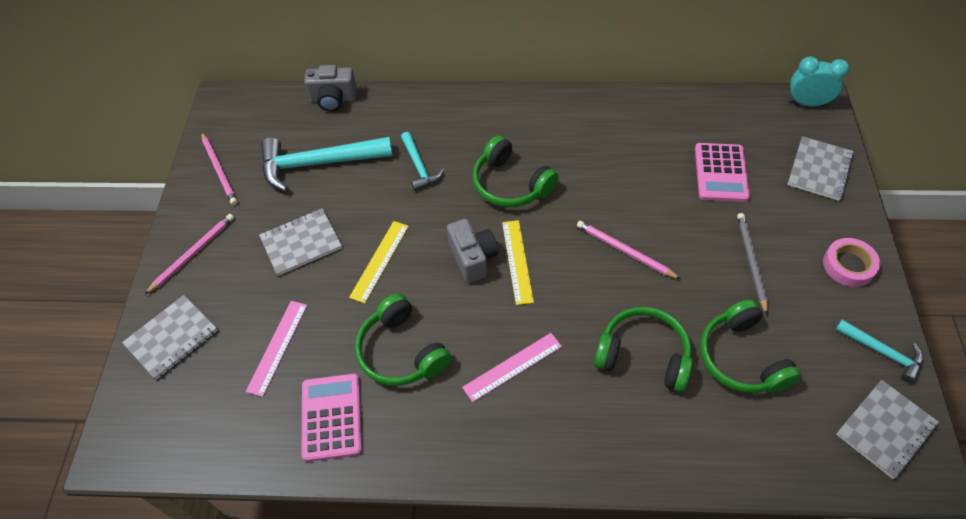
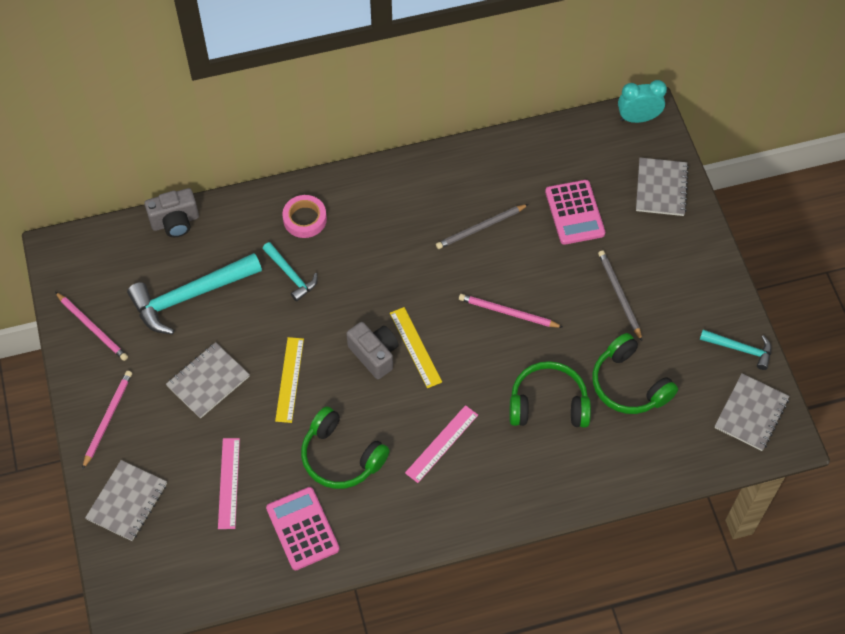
camera: 20 degrees left, 5 degrees up
green headphones [472,135,559,208] -> none
pink tape [823,238,880,287] -> pink tape moved to [282,195,327,238]
none -> grey pencil [436,204,529,249]

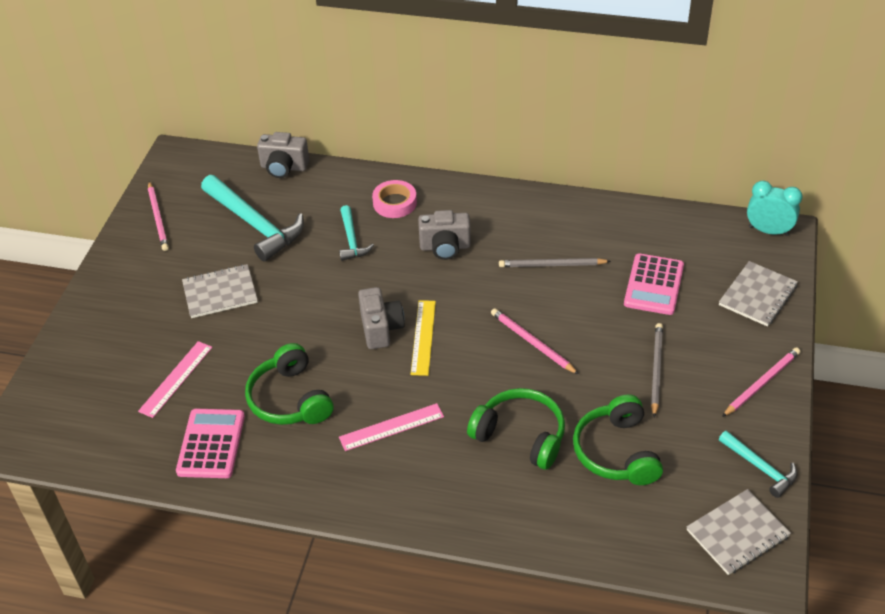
camera: 30 degrees right, 15 degrees down
pink pencil [82,371,132,470] -> pink pencil moved to [722,347,800,417]
grey notebook [85,460,167,541] -> none
turquoise hammer [127,253,262,335] -> turquoise hammer turned 135 degrees counterclockwise [201,175,304,262]
yellow ruler [275,337,304,423] -> none
none -> grey camera [418,210,471,260]

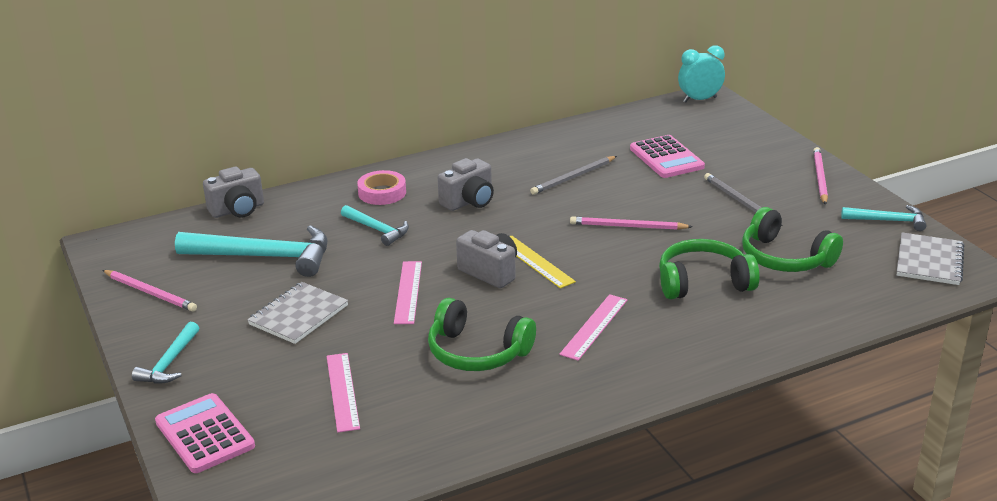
camera: 40 degrees left, 15 degrees down
pink calculator [176,409,245,478] -> pink calculator moved to [155,393,255,473]
grey notebook [719,261,798,327] -> none
none -> turquoise hammer [132,322,199,384]
none -> pink ruler [394,261,422,324]

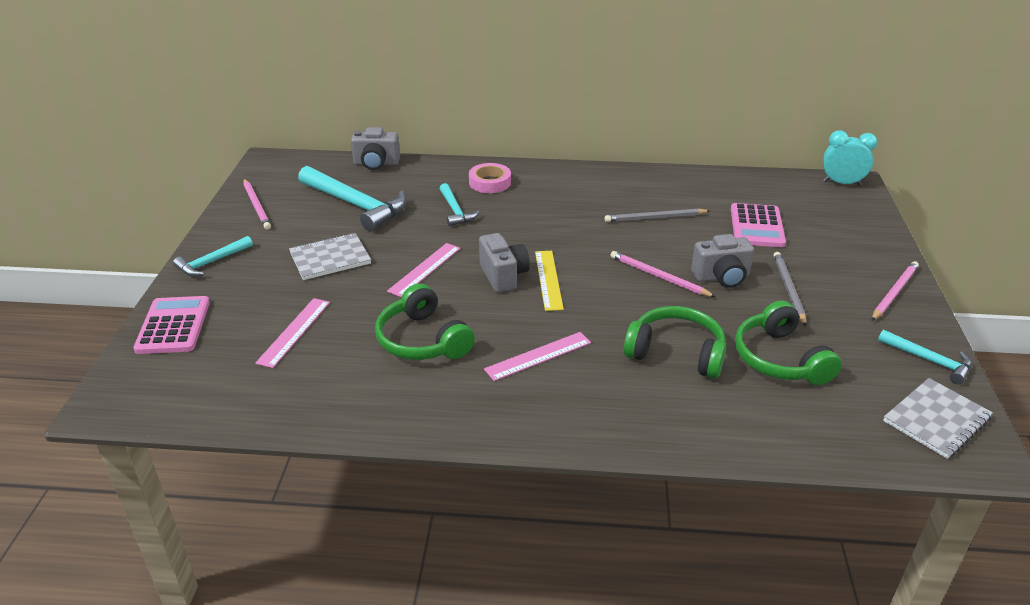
camera: 30 degrees right, 5 degrees up
grey camera [438,158,494,211] -> grey camera moved to [691,234,754,288]

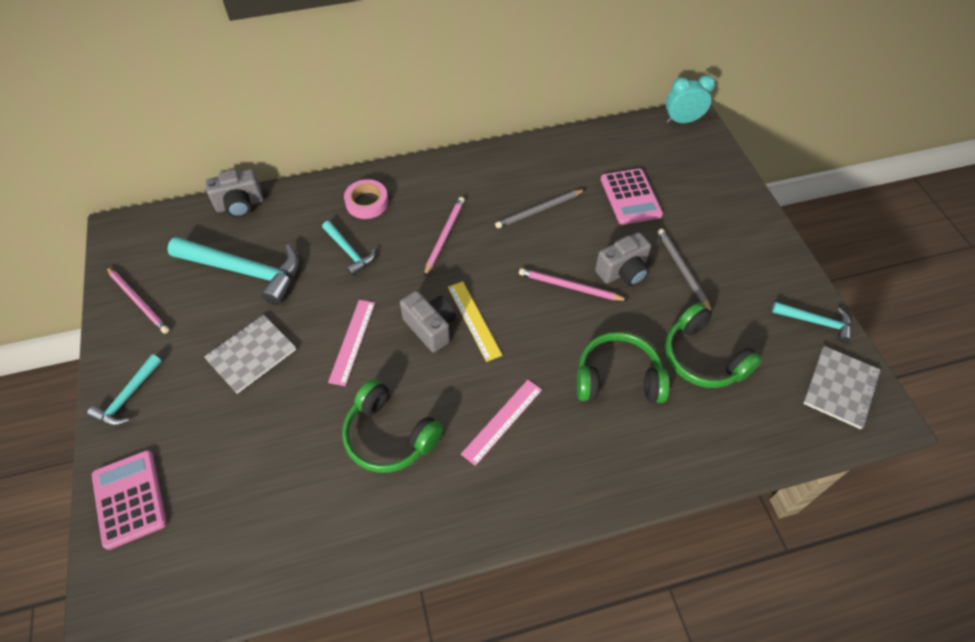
camera: 20 degrees left, 20 degrees up
pink ruler [255,298,330,368] -> none
pink pencil [872,261,919,321] -> pink pencil moved to [424,197,465,277]

